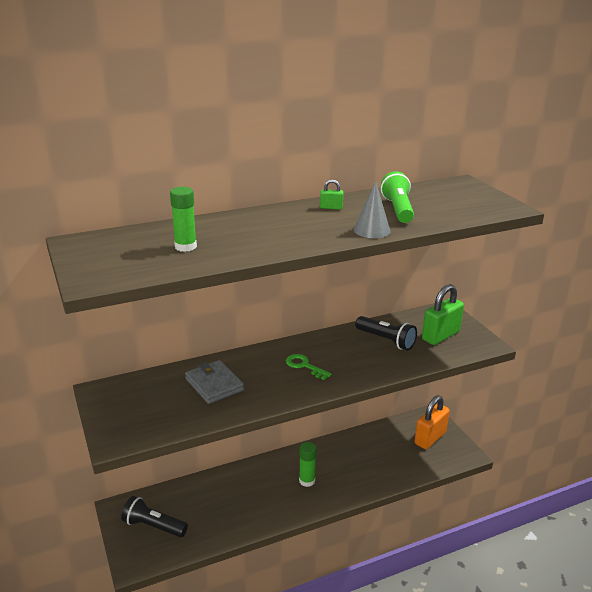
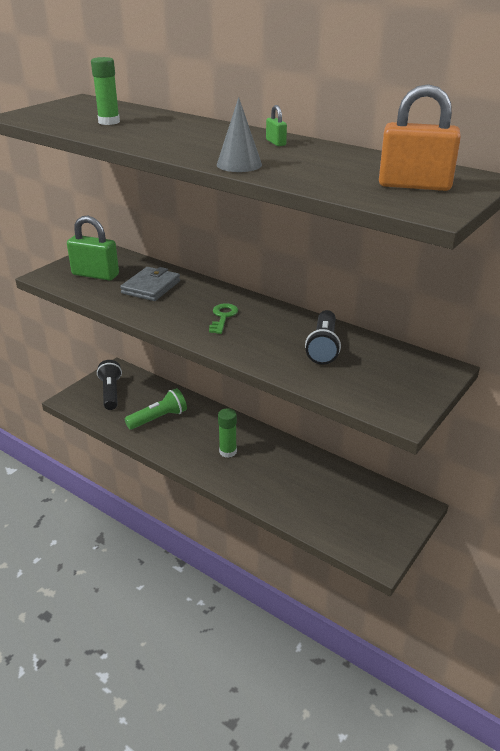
camera: 60 degrees right, 5 degrees up
green flashlight [381,171,414,223] -> green flashlight moved to [125,388,187,430]
orange padlock [415,395,450,449] -> orange padlock moved to [379,84,461,191]
green padlock [422,284,464,345] -> green padlock moved to [67,216,119,280]

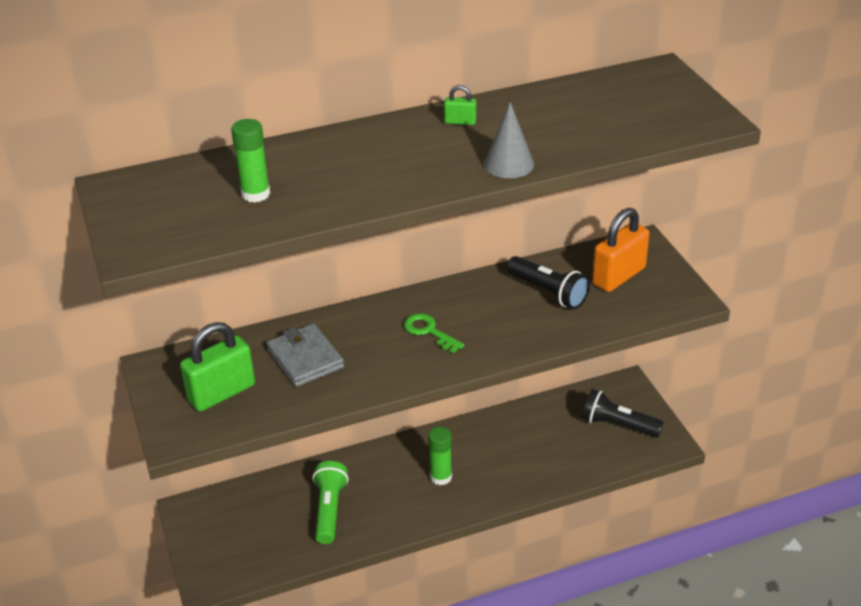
camera: 55 degrees left, 5 degrees up
black flashlight [97,360,122,410] -> black flashlight moved to [582,389,664,437]
orange padlock [379,84,461,191] -> orange padlock moved to [592,208,649,292]

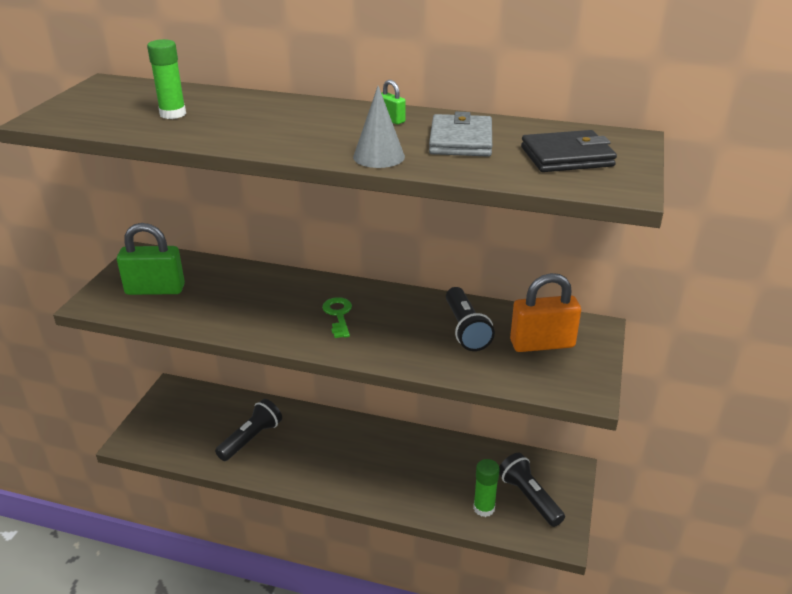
camera: 35 degrees right, 5 degrees down
grey wallet [267,323,344,387] -> grey wallet moved to [429,112,492,157]
green flashlight [313,461,349,544] -> black flashlight [215,399,282,461]
green glue stick [428,427,452,485] -> green glue stick moved to [473,459,500,517]
none -> black wallet [521,130,617,172]

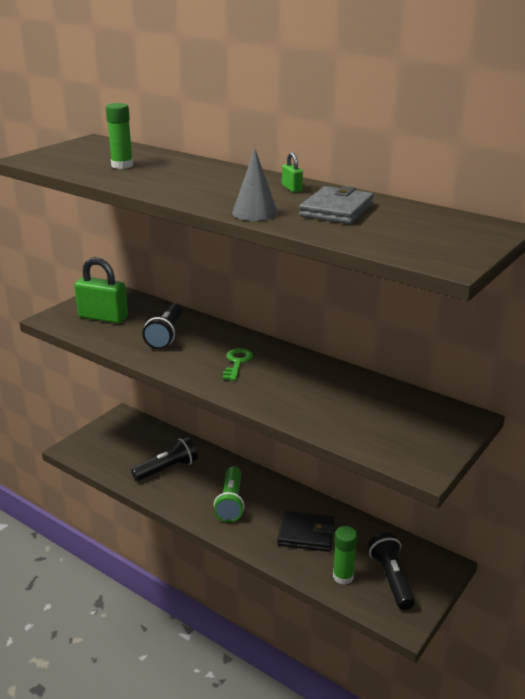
camera: 20 degrees right, 5 degrees down
black flashlight [446,287,495,351] -> black flashlight moved to [142,303,183,349]
orange padlock [510,273,581,352] -> none
black wallet [521,130,617,172] -> black wallet moved to [277,511,335,552]
none -> green flashlight [214,466,245,522]

